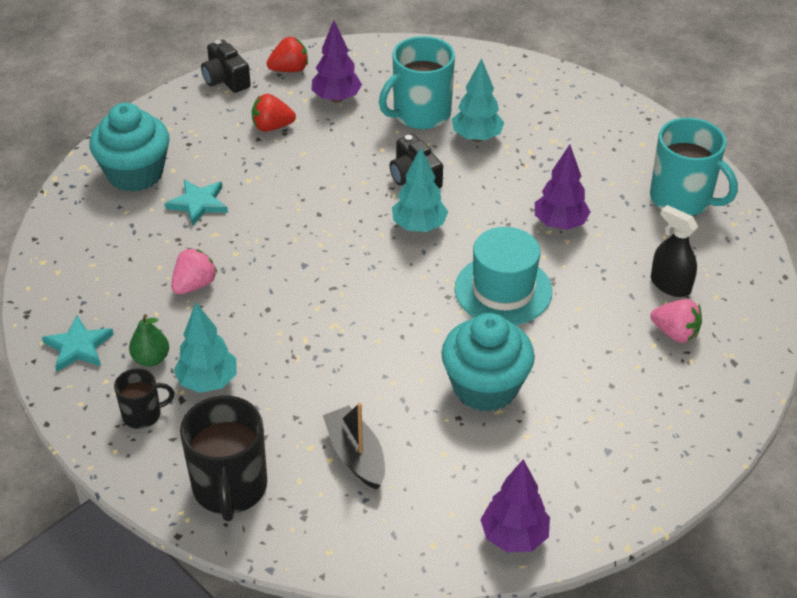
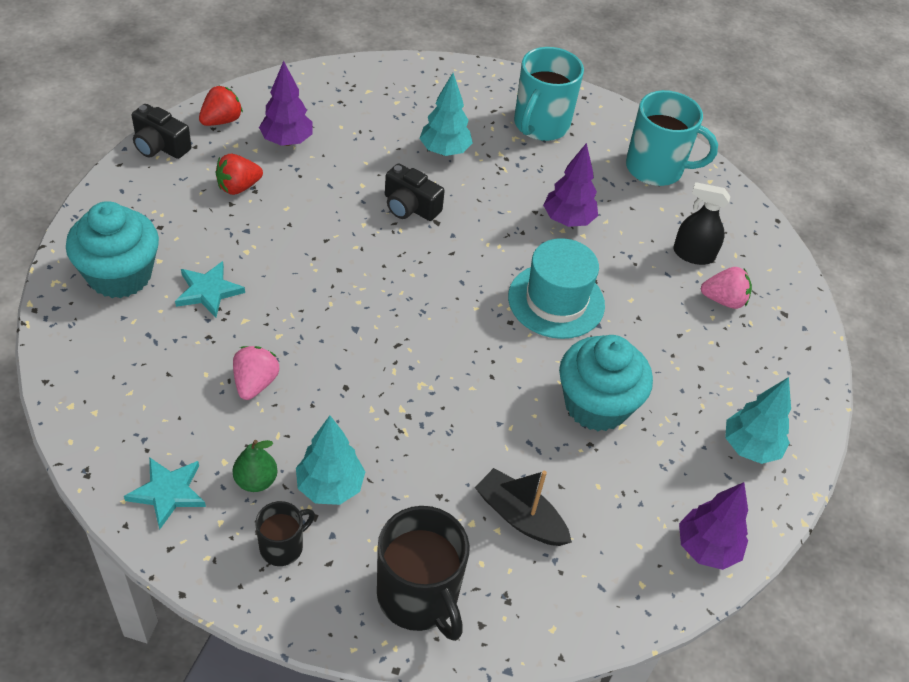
camera: 30 degrees left, 5 degrees up
turquoise mug [379,36,455,129] -> turquoise mug moved to [514,47,584,141]
turquoise tree [392,147,448,232] -> turquoise tree moved to [725,377,791,464]

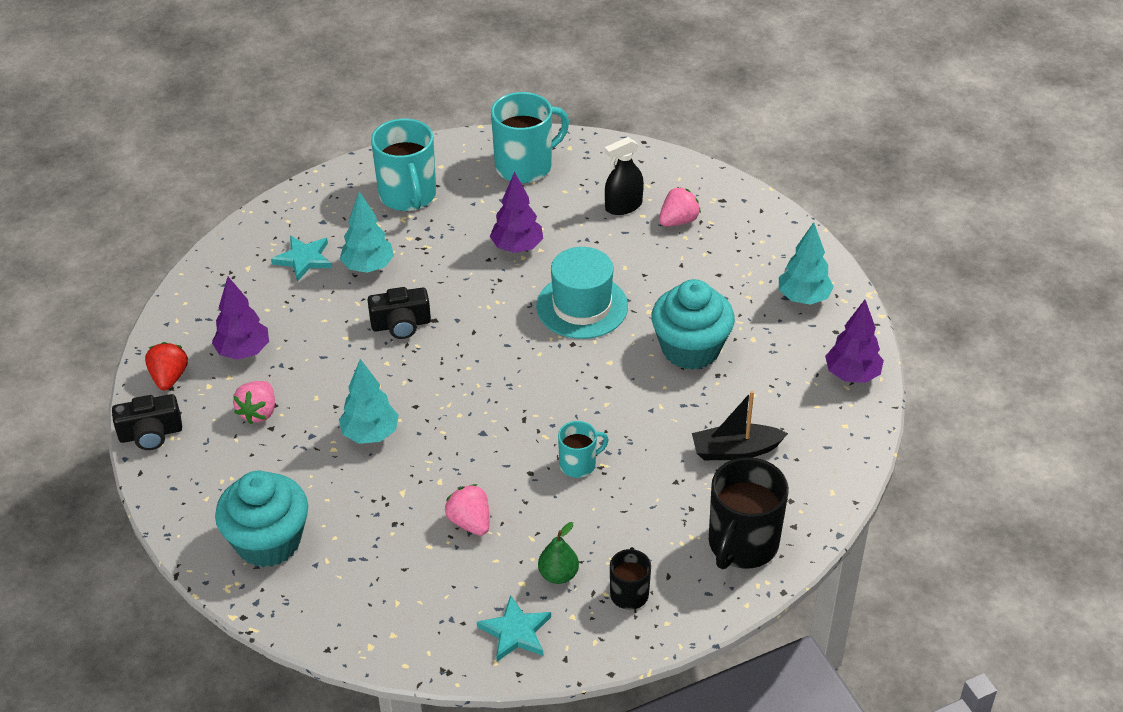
camera: 40 degrees left, 5 degrees down
turquoise star [175,261,245,318] -> turquoise star moved to [271,236,332,282]
red strawberry [216,154,263,195] -> pink strawberry [233,381,275,424]
turquoise tree [296,416,365,505] -> turquoise tree moved to [339,359,399,444]
black mug [377,506,470,641] -> black mug turned 105 degrees clockwise [709,457,789,569]
none -> turquoise mug [558,421,609,478]

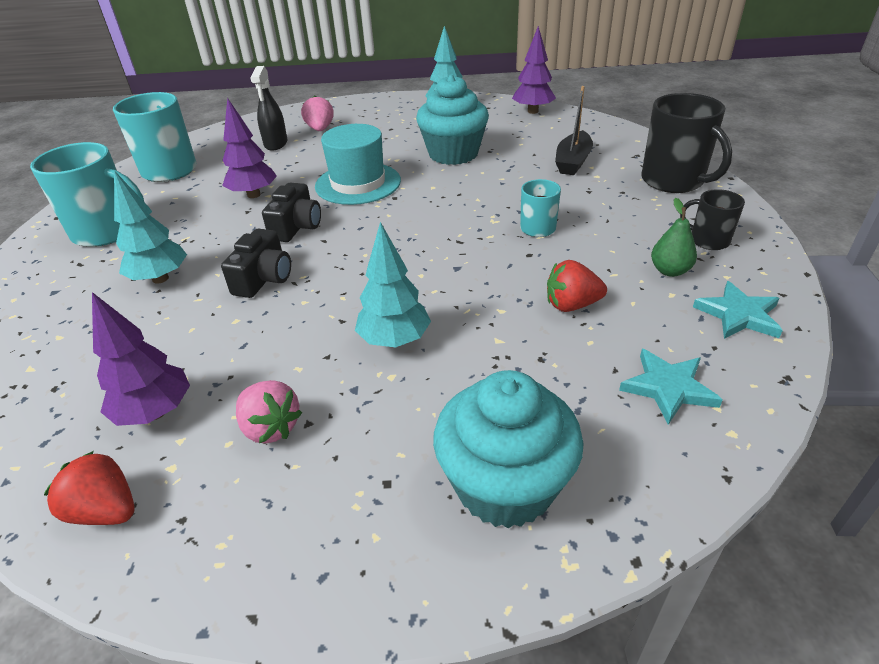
camera: 60 degrees left, 5 degrees down
black camera [112,394,182,450] -> black camera moved to [262,183,321,242]
turquoise star [271,236,332,282] -> turquoise star moved to [619,349,723,425]
pink strawberry [445,484,489,535] -> red strawberry [547,260,607,312]

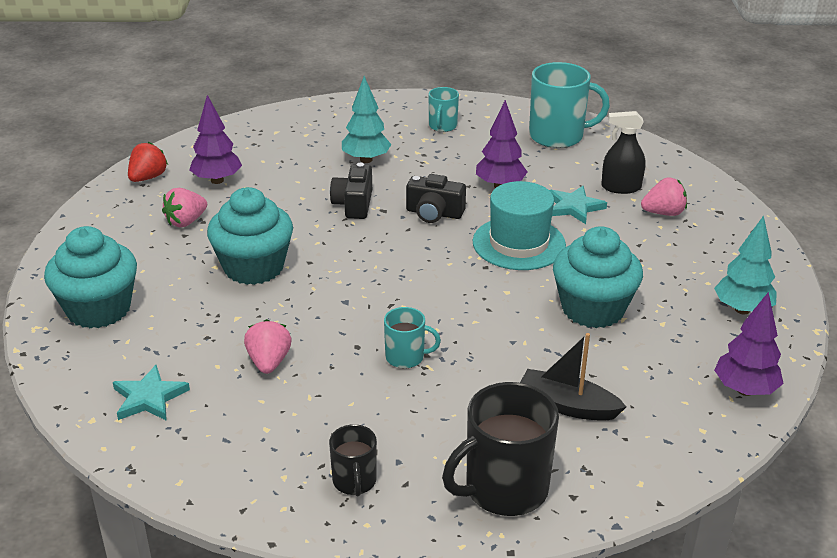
camera: 90 degrees right, 5 degrees down
turquoise mug [30,142,144,247] -> turquoise mug [429,87,459,132], size x0.54
black camera [221,228,291,298] -> black camera turned 75 degrees clockwise [330,163,372,219]
turquoise tree [355,222,431,347] -> turquoise cupcake [207,187,293,285]
red strawberry [547,260,607,312] -> pink strawberry [244,319,292,374]
green pear [651,198,697,277] -> none
black mug [680,189,745,250] -> black mug turned 135 degrees clockwise [329,424,377,496]
turquoise star [693,281,783,339] -> turquoise star moved to [549,186,607,224]

